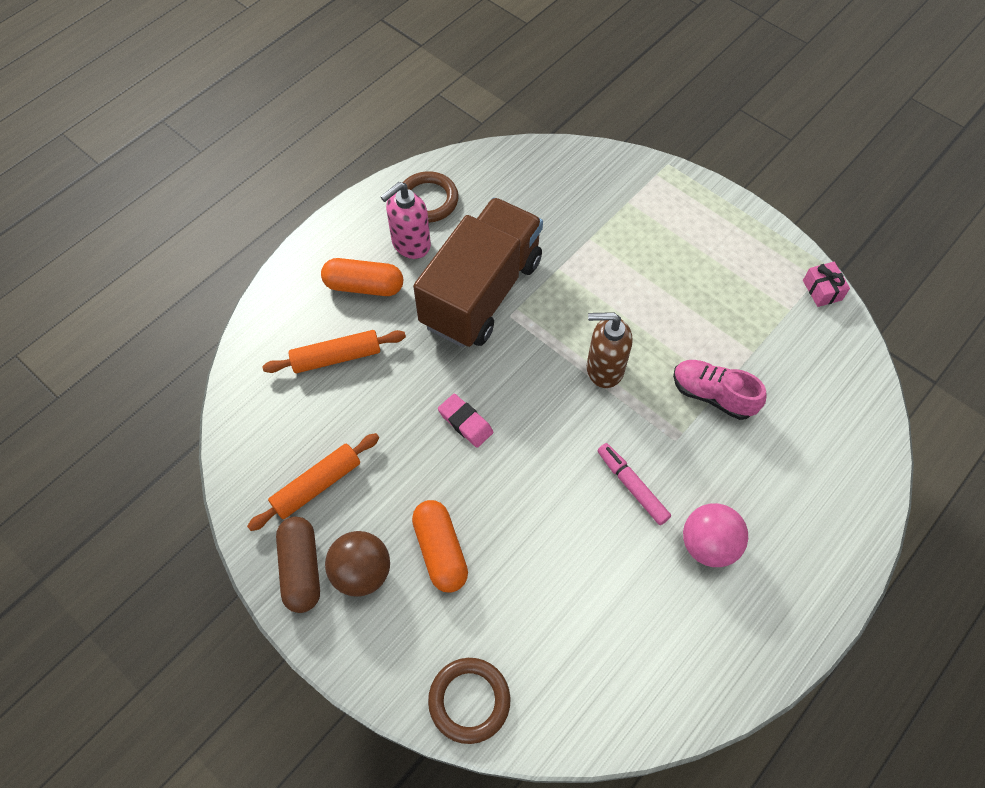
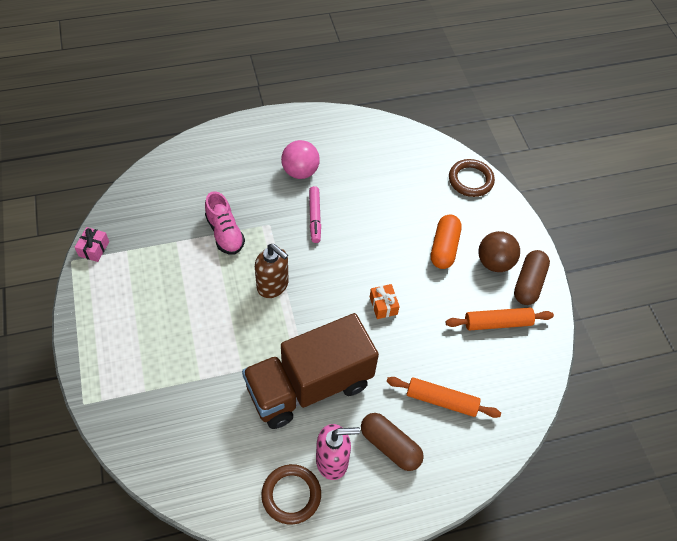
camera: 150 degrees left, 5 degrees down
orange capsule [321,258,403,296] -> brown capsule [361,413,424,471]
pink eraser [438,394,493,448] -> orange gift [370,284,400,319]

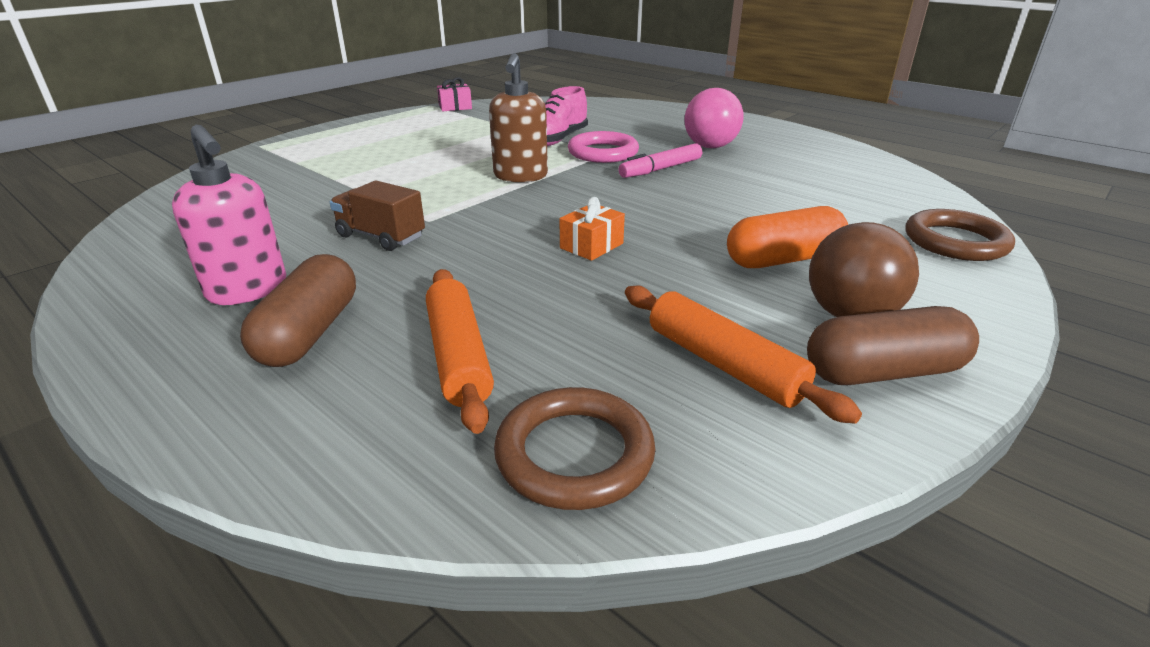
camera: 60 degrees right, 25 degrees down
brown truck [242,313,379,429] -> brown truck [330,181,425,251], size x0.43
brown ring [261,464,321,525] -> brown ring moved to [494,387,655,510]
none -> pink ring [568,131,639,163]

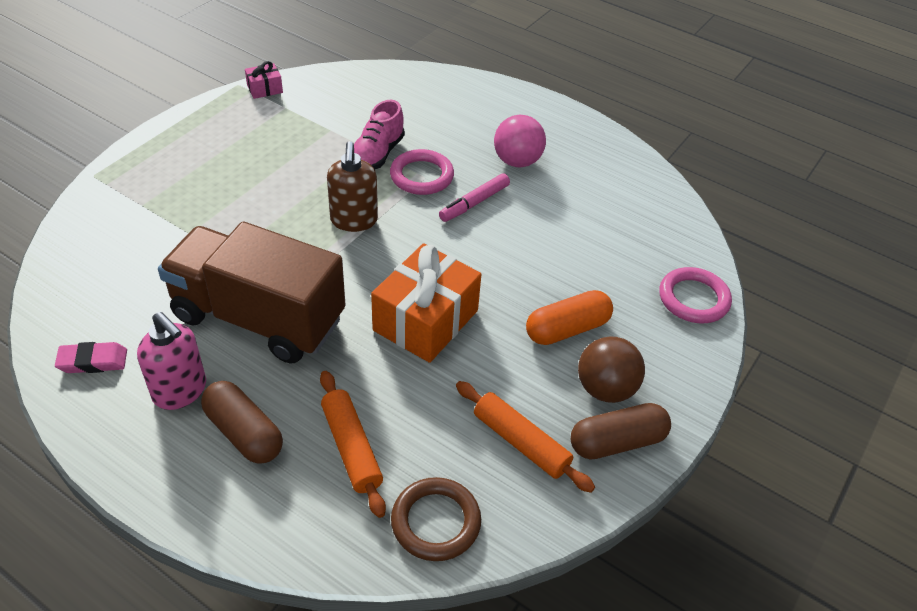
camera: 10 degrees left, 15 degrees up
brown capsule [240,254,356,367] -> brown capsule turned 45 degrees counterclockwise [201,381,283,464]
brown truck [330,181,425,251] -> brown truck [158,222,345,364], size x2.34
orange gift [559,197,625,261] -> orange gift [371,243,481,363], size x2.21
brown ring [906,209,1015,261] -> pink ring [659,267,732,323]
none -> pink eraser [55,342,127,373]

